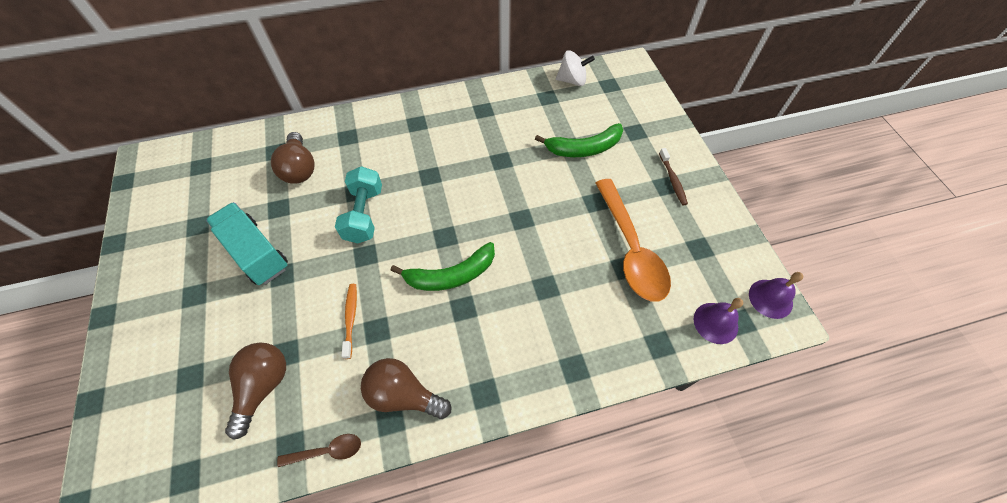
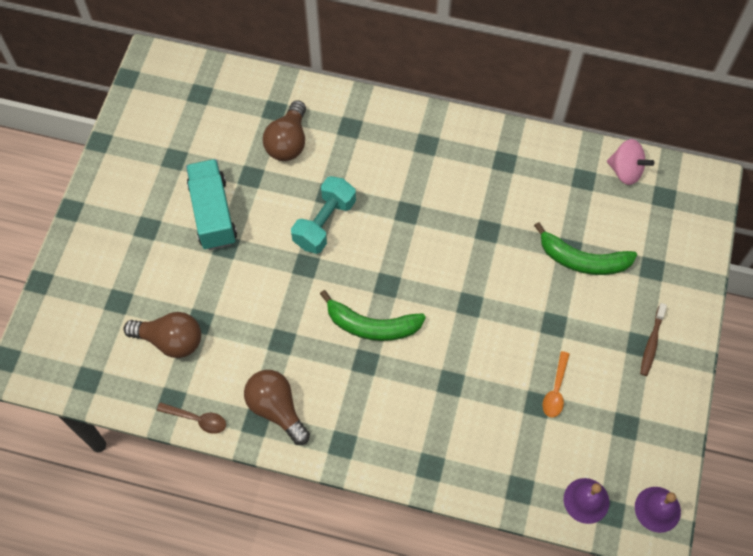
camera: 30 degrees right, 5 degrees up
brown light bulb [225,342,286,440] -> brown light bulb turned 60 degrees clockwise [124,312,201,358]
orange toothbrush [341,284,357,359] -> none
white spinning top [556,51,595,86] -> pink spinning top [607,139,654,185]
orange spoon [596,179,671,302] -> orange spoon [543,351,570,417], size x0.45

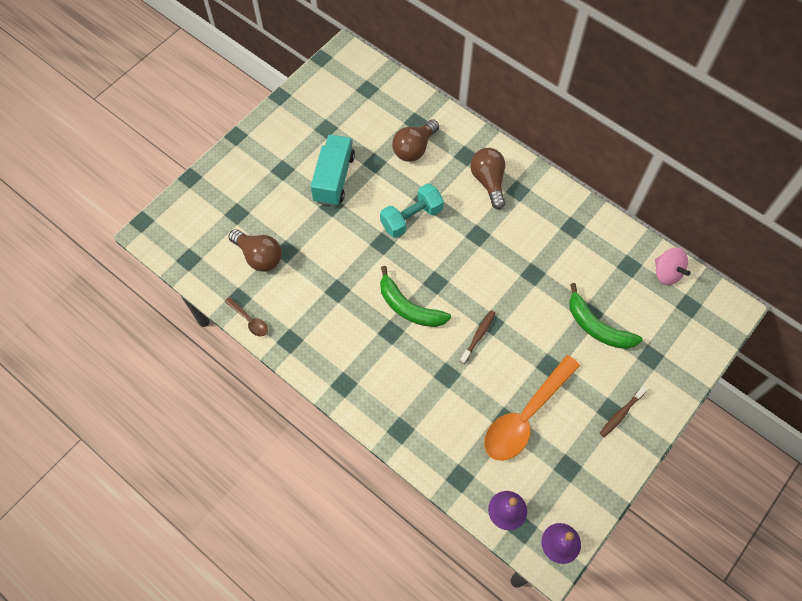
camera: 25 degrees right, 0 degrees up
brown light bulb [244,370,310,445] -> brown light bulb moved to [470,148,505,209]
orange spoon [543,351,570,417] -> orange spoon [484,355,580,461], size x2.24
none -> brown toothbrush [460,310,496,364]

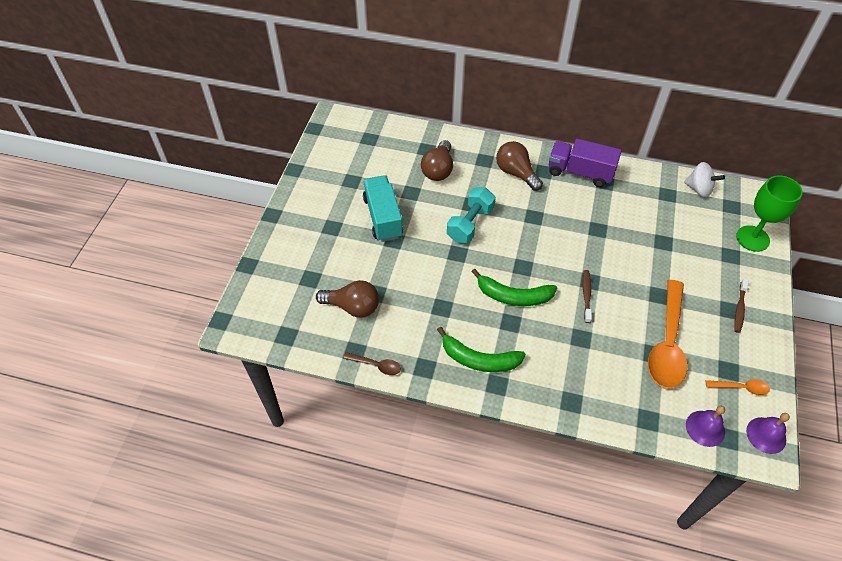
camera: 25 degrees left, 10 degrees down
green banana [569,283,642,349] -> green banana moved to [437,327,526,372]
pink spinning top [655,248,690,285] -> white spinning top [684,162,725,197]
none -> purple truck [549,139,622,187]
none -> orange spoon [706,379,770,395]
none -> green goblet [736,175,803,252]

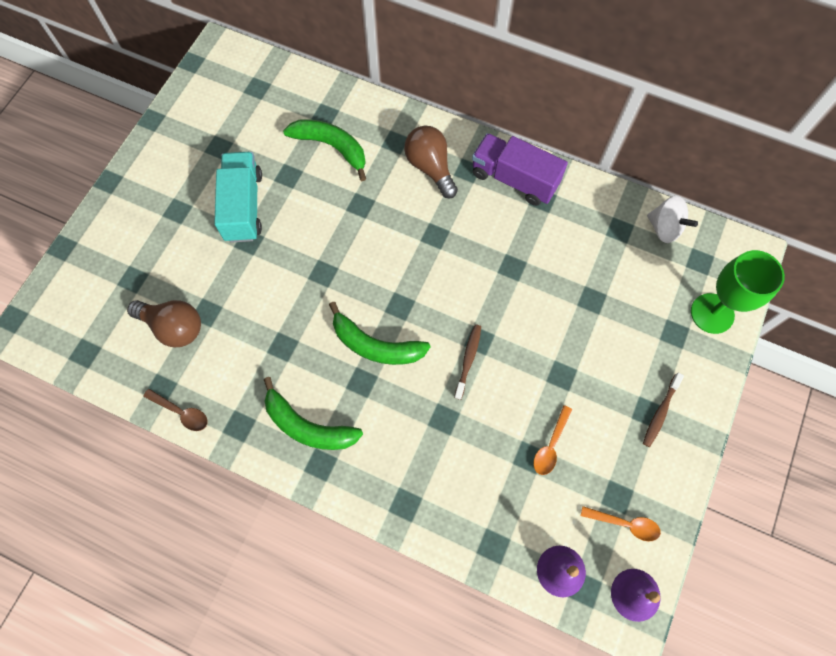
camera: 10 degrees right, 15 degrees up
brown light bulb [421,140,453,181] -> green banana [283,119,366,181]
turquoise dumbbell [447,188,496,243] -> none
orange spoon [648,280,687,388] -> orange spoon [533,405,572,475], size x0.45

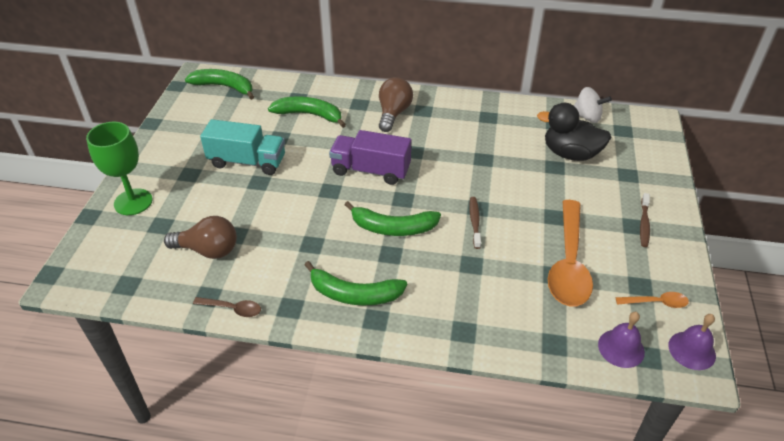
camera: 15 degrees left, 25 degrees down
turquoise truck [214,152,262,243] -> turquoise truck turned 120 degrees clockwise [200,119,285,175]
brown light bulb [404,126,458,198] -> brown light bulb turned 60 degrees clockwise [379,77,413,132]
purple truck [472,133,568,206] -> purple truck moved to [329,130,411,185]
orange spoon [533,405,572,475] -> orange spoon [548,200,593,306], size x2.24
green goblet [691,250,785,334] -> green goblet moved to [86,122,152,215]
none -> green banana [185,69,254,100]
none -> black duck [537,103,611,161]

